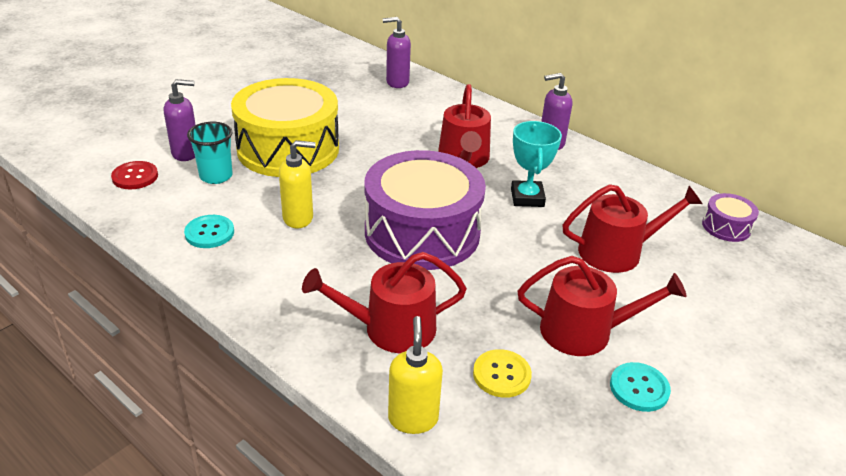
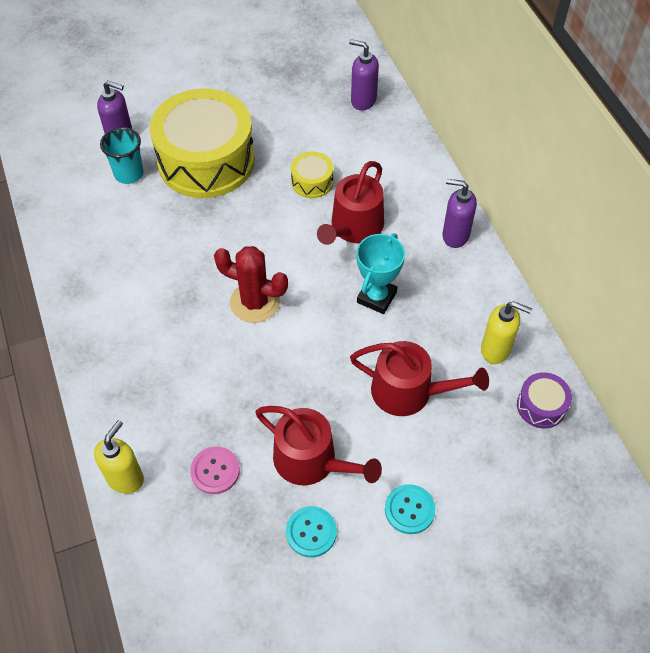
camera: 30 degrees right, 20 degrees up
red button [111,161,158,189] -> none
turquoise button [184,215,234,248] -> turquoise button moved to [385,484,435,534]
yellow soap dispenser [279,140,316,228] -> yellow soap dispenser moved to [481,301,532,364]
red watering can [302,252,467,353] -> none
purple drum [365,150,486,270] -> red cactus [214,246,288,323]
yellow button [473,349,532,398] -> pink button [190,446,240,494]
none -> yellow drum [291,152,333,198]

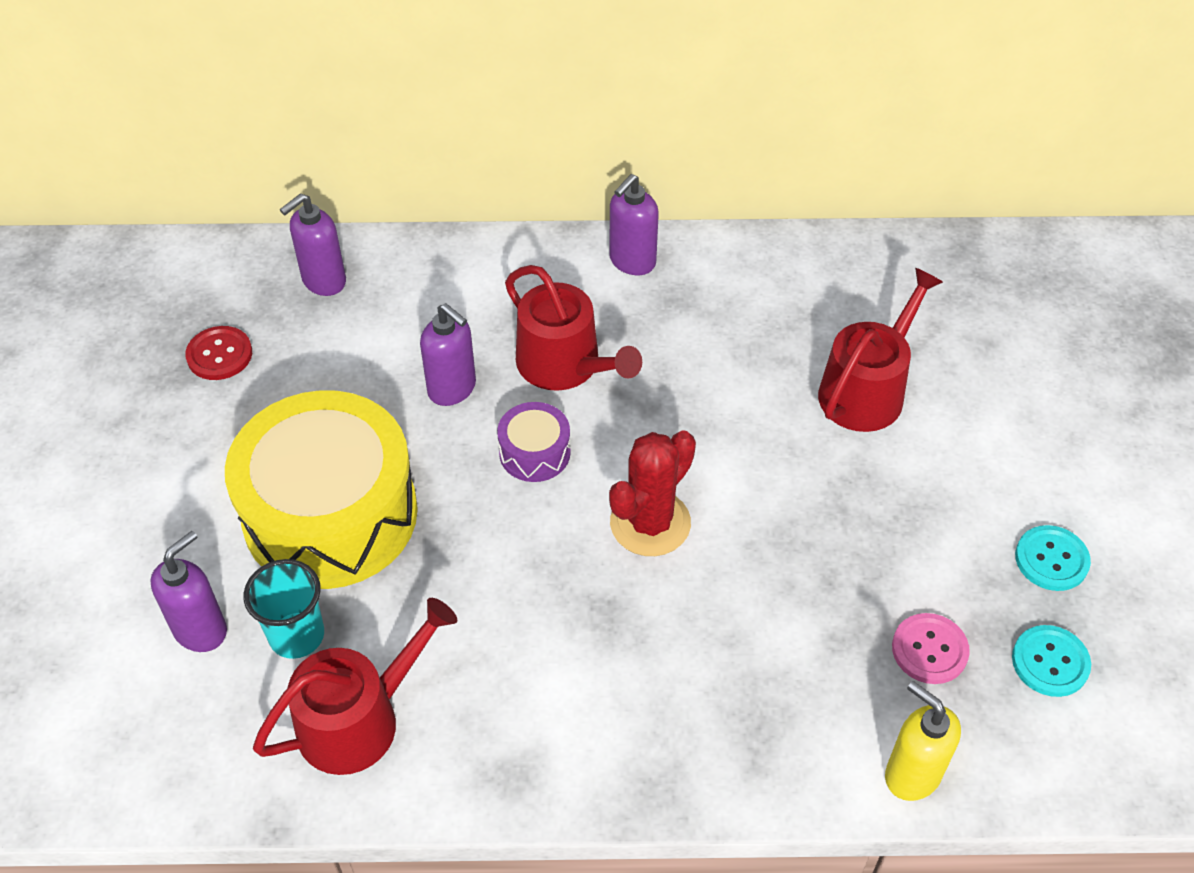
camera: 70 degrees left, 5 degrees down
red watering can [255,406,382,485] -> red watering can moved to [253,598,458,775]
yellow drum [291,152,333,198] -> purple soap dispenser [420,303,476,406]
turquoise trophy [356,233,405,314] -> none
turquoise button [385,484,435,534] -> turquoise button moved to [1012,625,1091,697]
yellow soap dispenser [481,301,532,364] -> none
purple drum [517,372,572,428] -> purple drum moved to [497,402,571,482]
none -> red button [185,326,252,380]

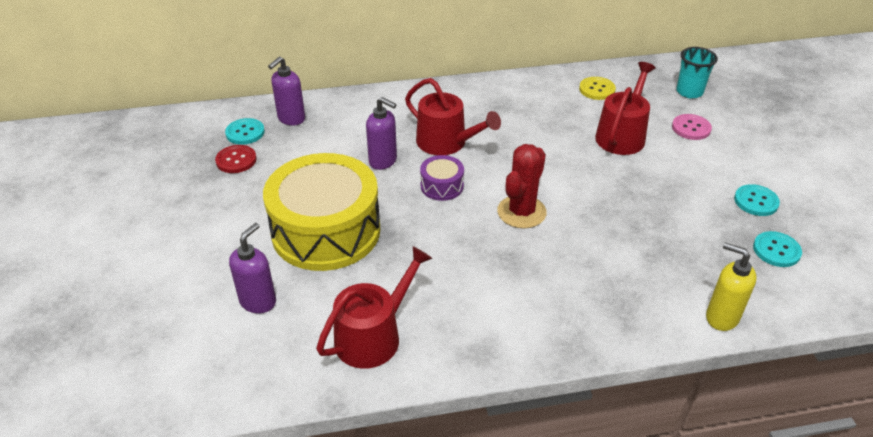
camera: 10 degrees left, 10 degrees down
turquoise cup [244,559,324,659] -> turquoise cup moved to [676,47,718,99]
purple soap dispenser [609,174,659,275] -> none
pink button [892,613,970,684] -> pink button moved to [672,114,712,140]
none -> turquoise button [225,118,265,145]
none -> yellow button [579,77,616,100]

